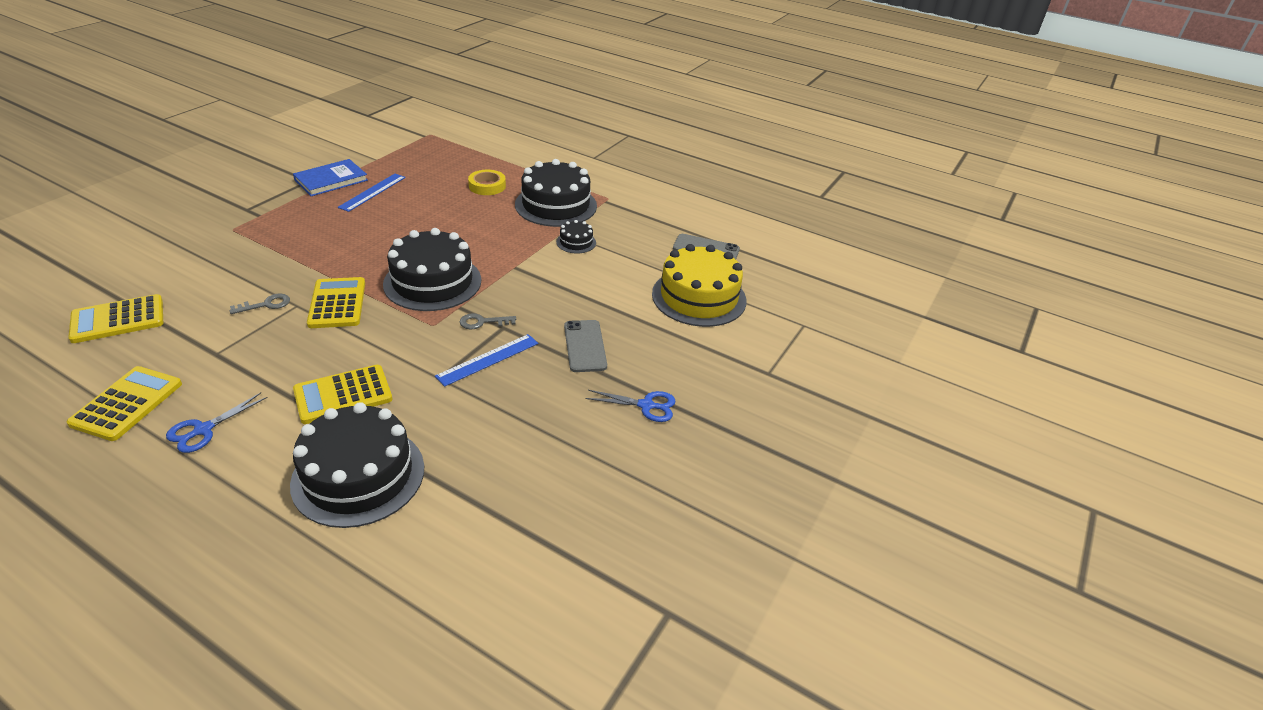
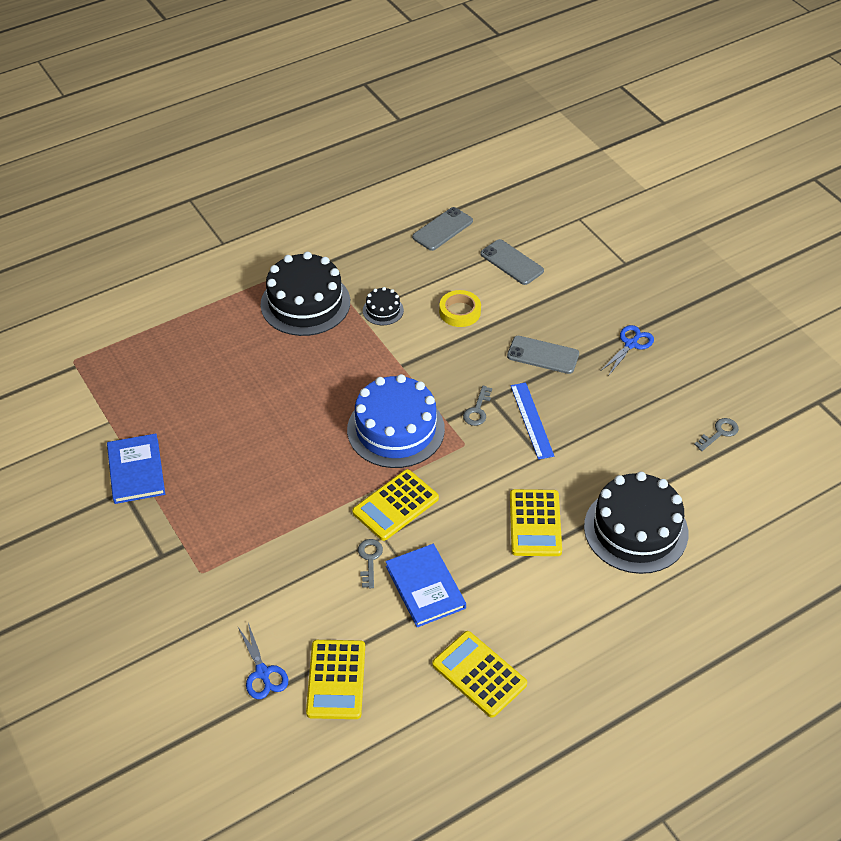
camera: 60 degrees left, 10 degrees up
blue scissors [166,393,268,453] -> blue scissors moved to [238,623,288,699]
yellow calculator [307,277,365,328] -> yellow calculator turned 60 degrees counterclockwise [352,469,439,541]
blue ruler [337,174,406,212] -> none
black cake [383,228,481,311] -> blue cake [347,374,445,468]
yellow tape [468,170,506,195] -> yellow tape moved to [439,290,481,327]
yellow cake [652,244,746,327] -> grey phone [480,239,544,285]
none -> blue book [385,544,466,627]
none -> grey key [694,418,739,451]

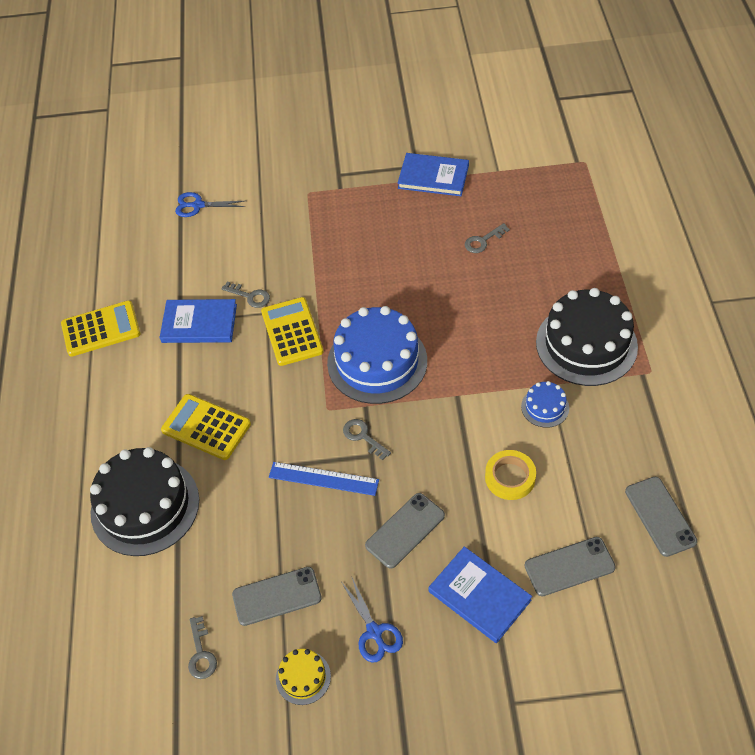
camera: 120 degrees right, 5 degrees up
yellow calculator [306,640,365,719] -> none
black cake [363,287,404,325] -> blue cake [521,381,569,428]
none -> grey phone [232,567,322,626]
none -> yellow cake [276,649,331,705]
none -> blue book [429,546,532,643]
none -> grey key [465,223,510,253]

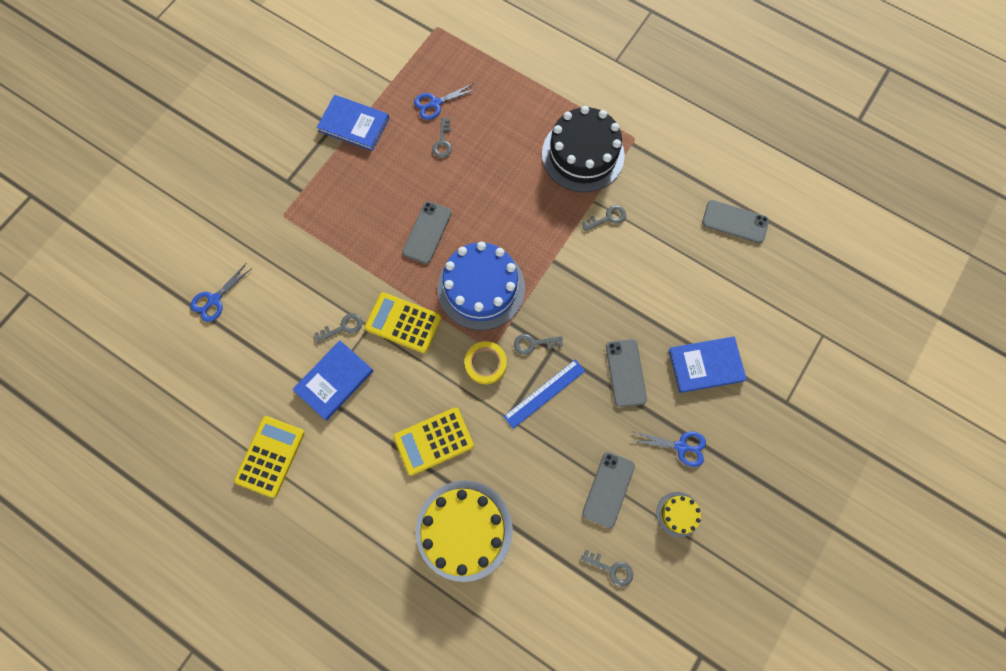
camera: 55 degrees left, 20 degrees up
black cake [90,447,199,556] -> yellow cake [416,480,513,582]
blue book [398,153,469,196] -> blue book turned 60 degrees clockwise [317,95,389,151]
yellow tape [485,450,536,500] -> yellow tape moved to [465,341,507,384]
blue cake [521,381,569,428] -> grey key [581,205,626,231]
grey phone [524,537,616,596] -> grey phone moved to [402,201,452,264]
none -> blue scissors [414,83,477,120]

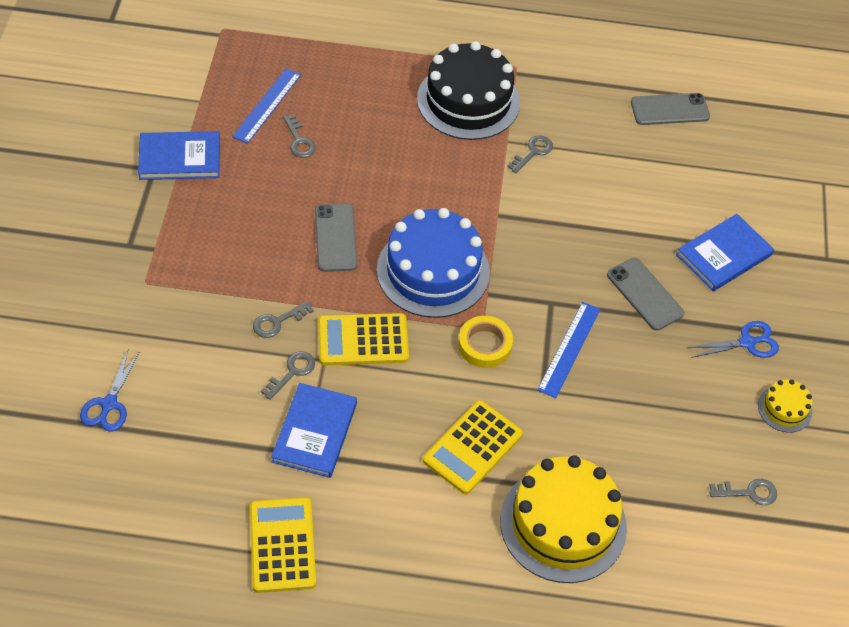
camera: 30 degrees left, 20 degrees down
blue scissors [414,83,477,120] -> blue ruler [232,68,301,144]
grey key [514,334,563,355] -> grey key moved to [253,301,314,338]
grey phone [582,452,635,528] -> none

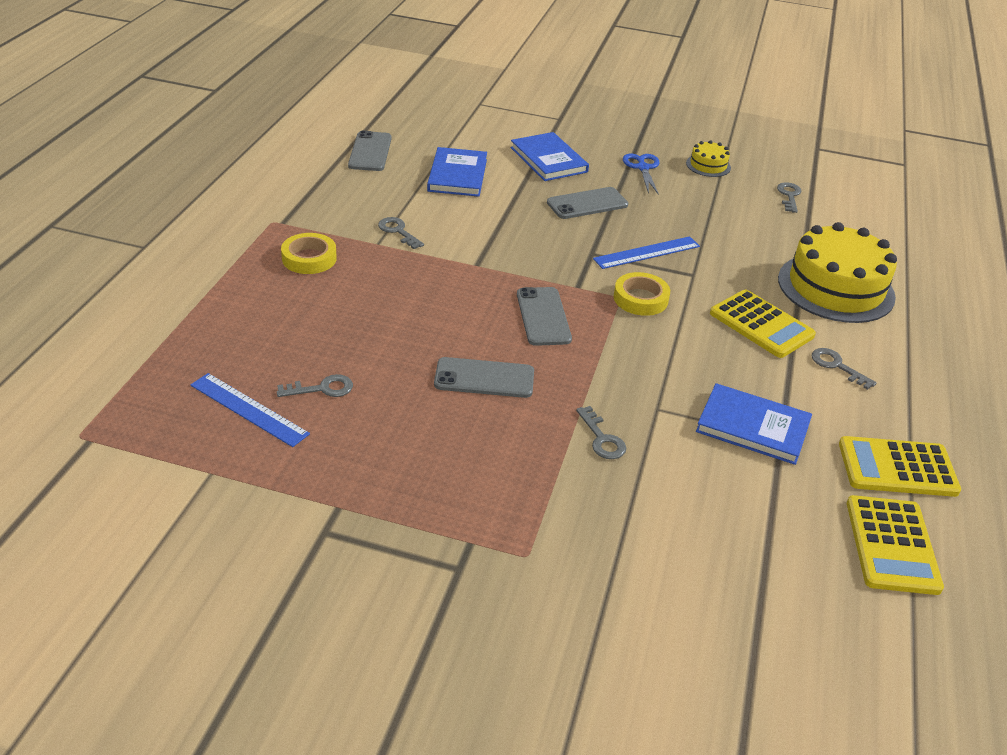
camera: 80 degrees left, 15 degrees down
blue scissors [80,350,140,432] -> none
blue book [138,131,220,180] -> blue book moved to [427,147,487,197]
grey key [261,351,315,400] -> grey key moved to [812,348,877,390]
yellow calculator [318,313,409,365] -> yellow calculator moved to [847,495,944,595]
blue cake [377,208,490,318] -> grey phone [517,287,572,346]
black cake [417,41,520,140] -> yellow tape [281,233,337,274]
blue ruler [537,302,600,398] -> blue ruler turned 60 degrees counterclockwise [593,236,700,269]

